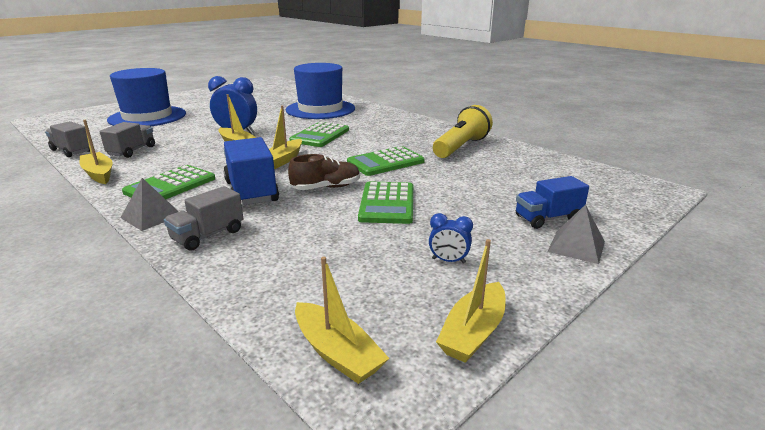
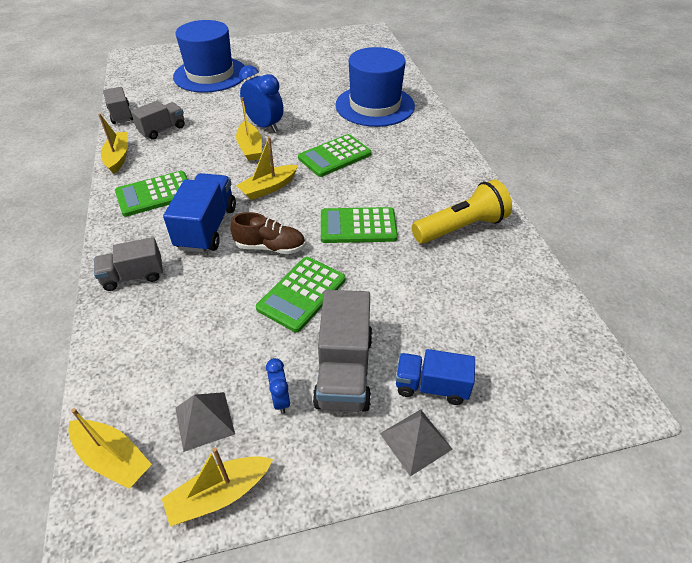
camera: 30 degrees right, 20 degrees up
grey pyramid [121,178,179,231] -> grey pyramid moved to [175,392,235,452]
yellow boat [295,257,389,384] -> yellow boat turned 45 degrees counterclockwise [69,408,152,489]
blue clock [429,213,473,264] -> blue clock turned 150 degrees counterclockwise [266,358,291,414]
none -> grey truck [313,290,373,412]

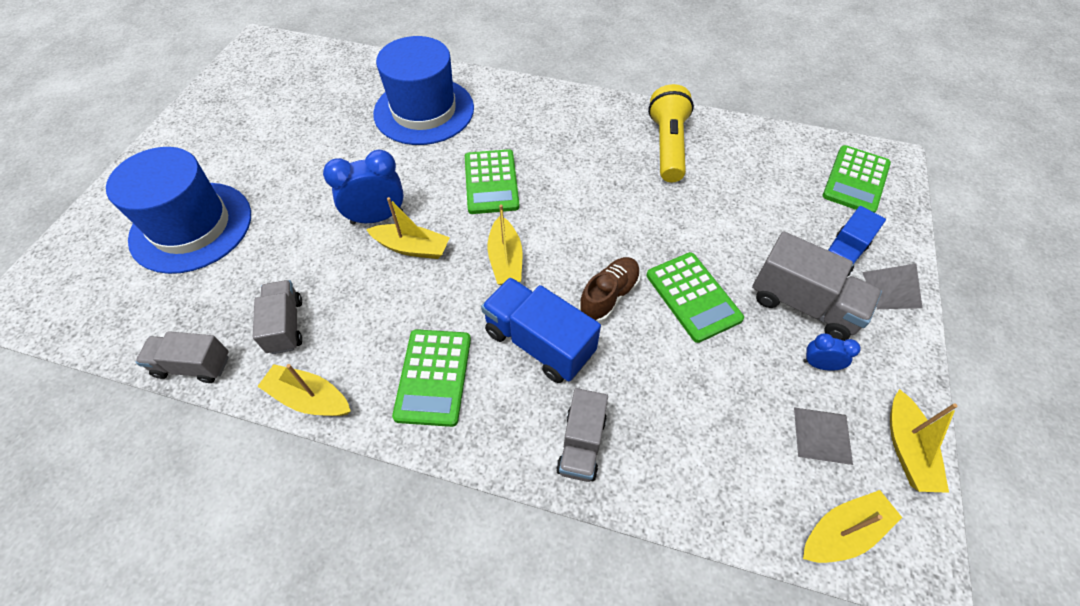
camera: 60 degrees left, 10 degrees up
green calculator [321,207,398,243] -> green calculator moved to [823,145,891,213]

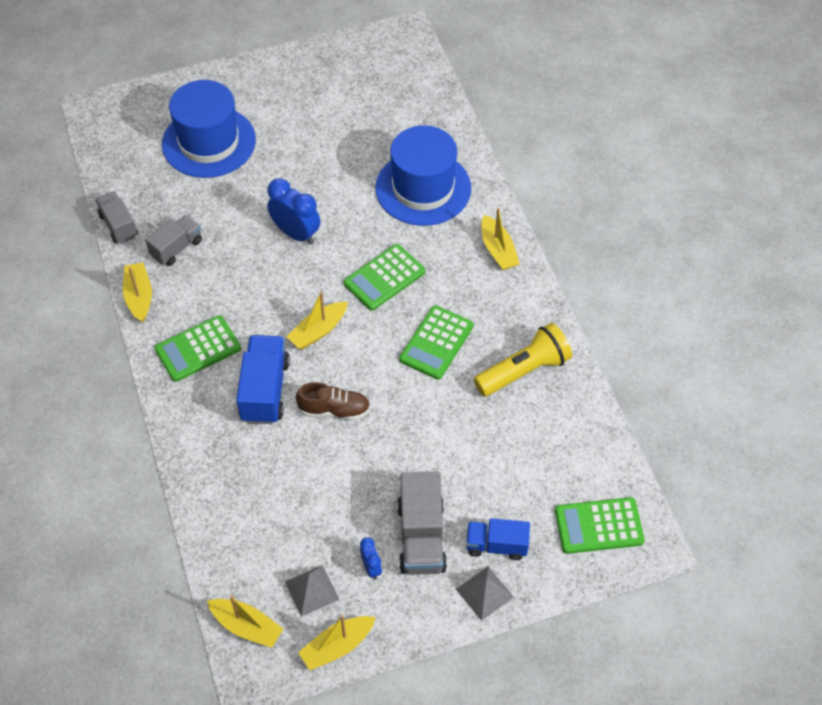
camera: 55 degrees right, 0 degrees up
yellow boat [366,197,450,259] -> yellow boat moved to [481,208,520,270]
grey truck [556,388,608,482] -> none
green calculator [646,252,744,343] -> green calculator moved to [399,305,473,380]

